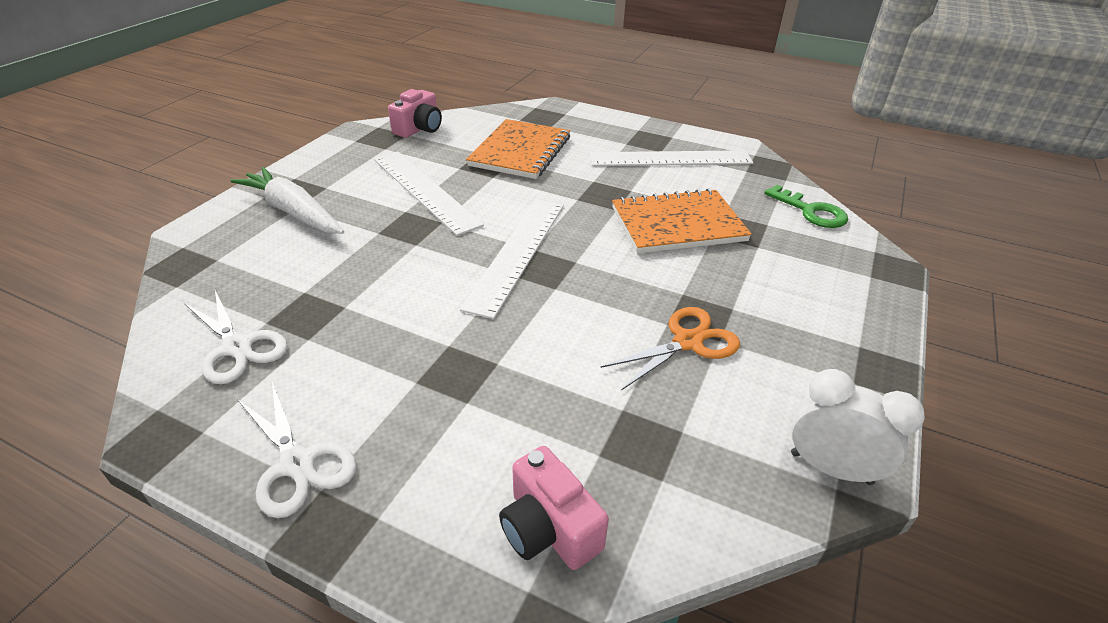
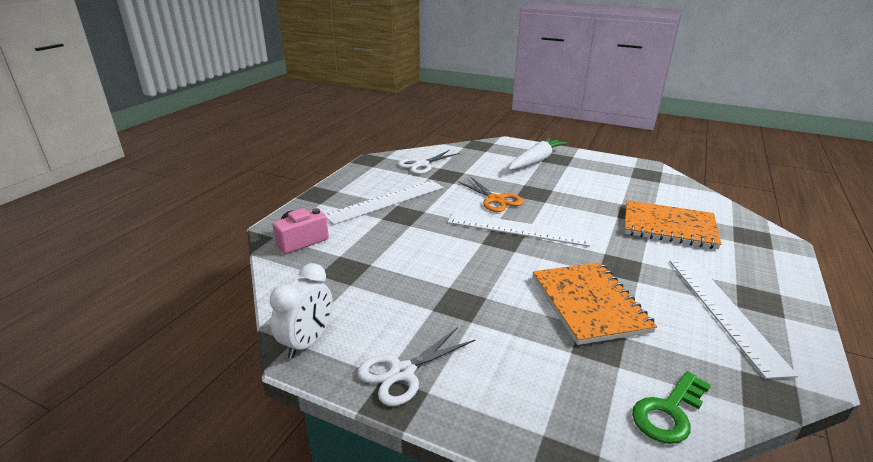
camera: 90 degrees right, 10 degrees down
white scissors [237,382,357,518] -> white scissors moved to [357,327,475,406]
white ruler [374,152,484,236] -> white ruler moved to [325,180,443,225]
pink camera [388,89,442,138] -> none
orange scissors [601,307,740,390] -> orange scissors moved to [458,177,523,212]

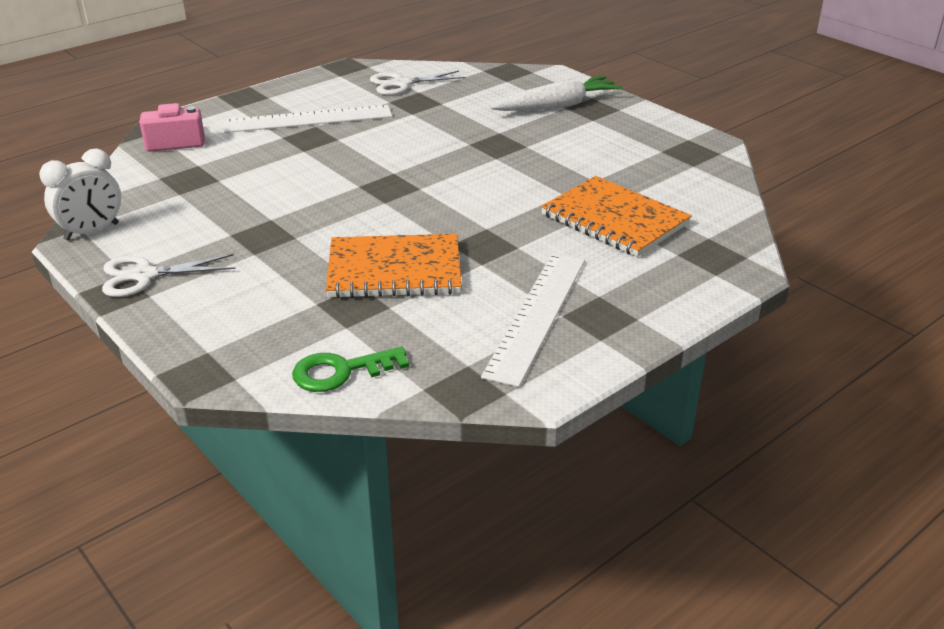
camera: 25 degrees right, 5 degrees up
white ruler [447,212,592,247] -> none
orange scissors [458,177,523,212] -> none
orange notebook [533,262,657,345] -> orange notebook turned 75 degrees clockwise [326,234,462,298]

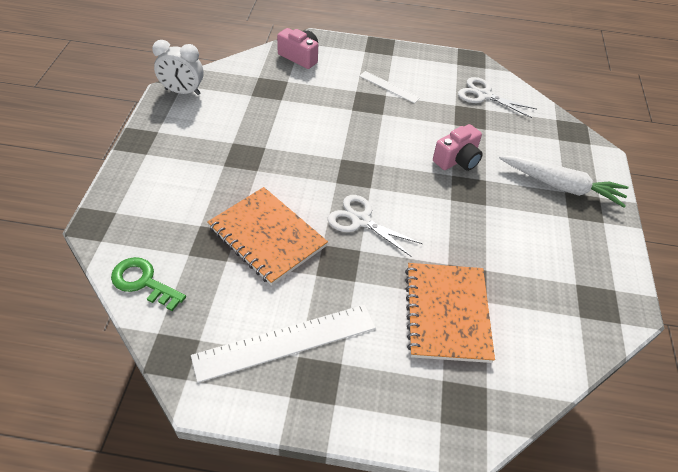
camera: 45 degrees right, 15 degrees up
white scissors [102,254,236,297] -> white scissors moved to [327,195,423,257]
white ruler [224,105,392,133] -> white ruler [359,71,420,103], size x0.53
none -> pink camera [433,124,483,171]

